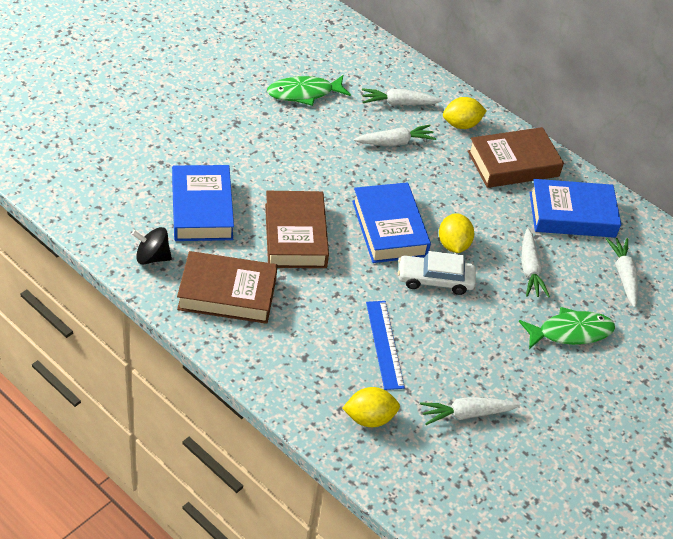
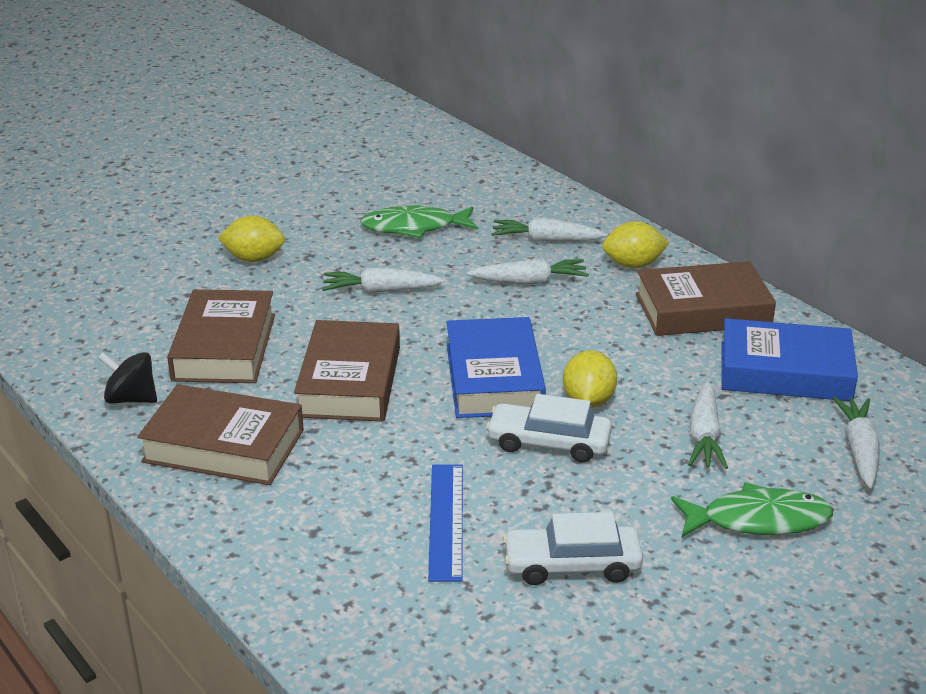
camera: 15 degrees right, 15 degrees down
blue book [172,165,234,241] -> brown book [167,289,275,383]
yellow lemon [342,387,400,427] -> yellow lemon moved to [218,215,285,262]
white carrot [420,397,520,425] -> white carrot moved to [322,267,445,293]
none -> white car [503,512,643,585]

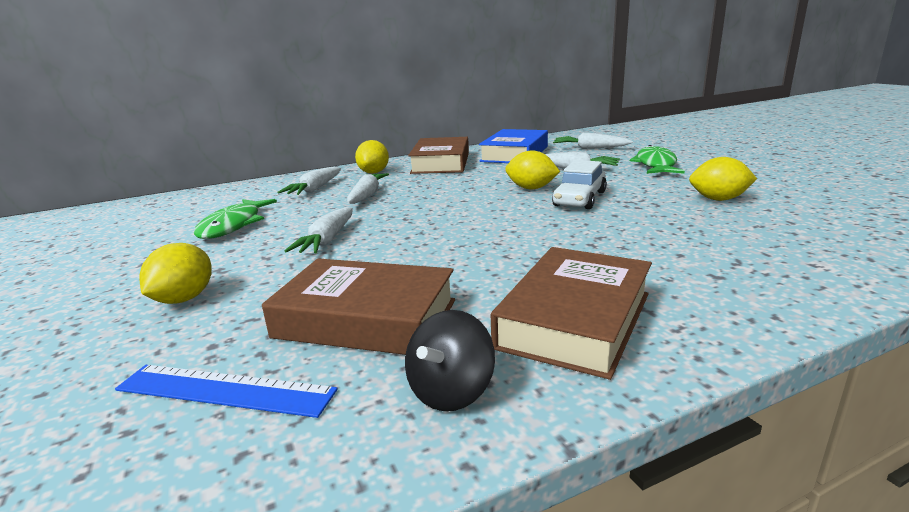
camera: 75 degrees left, 10 degrees down
brown book [294,320,400,422] -> none
blue ruler [428,464,463,582] -> blue ruler moved to [115,365,338,418]
blue book [447,317,546,418] -> none
white car [503,512,643,585] -> yellow lemon [689,157,757,201]

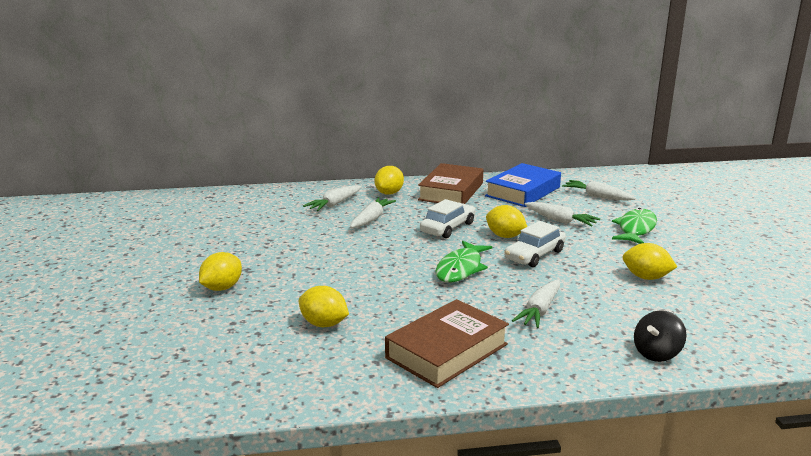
camera: 15 degrees right, 0 degrees up
blue ruler [115,365,338,418] -> none
green fish [193,199,277,239] -> green fish moved to [435,241,492,283]
brown book [262,258,455,355] -> yellow lemon [299,286,349,327]
white carrot [285,207,353,254] -> white carrot moved to [512,280,560,328]
black spinning top [405,310,495,411] -> black spinning top moved to [634,310,686,362]
none -> white car [420,199,475,238]

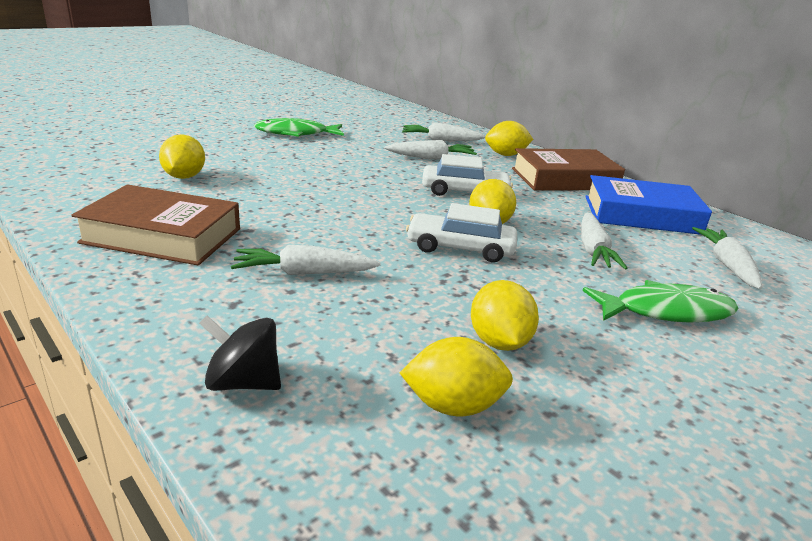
camera: 55 degrees right, 5 degrees up
yellow lemon [199,252,242,291] -> yellow lemon moved to [400,337,513,417]
green fish [435,241,492,283] -> green fish moved to [254,118,344,137]

